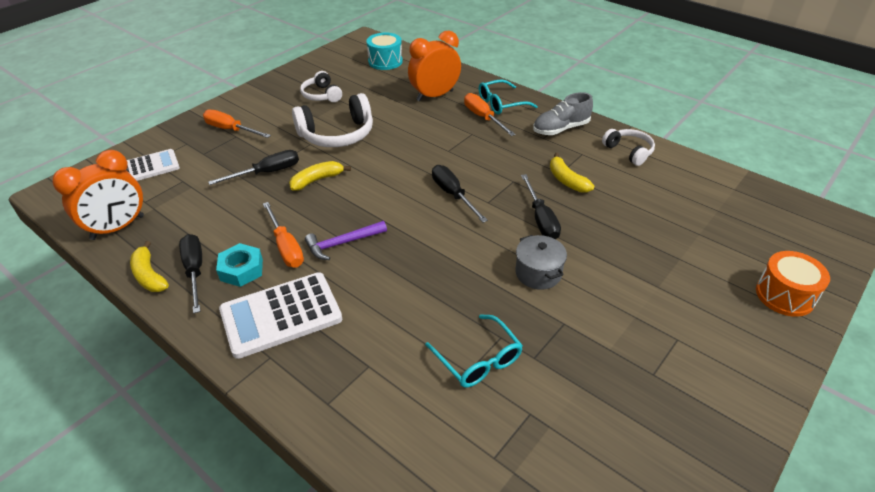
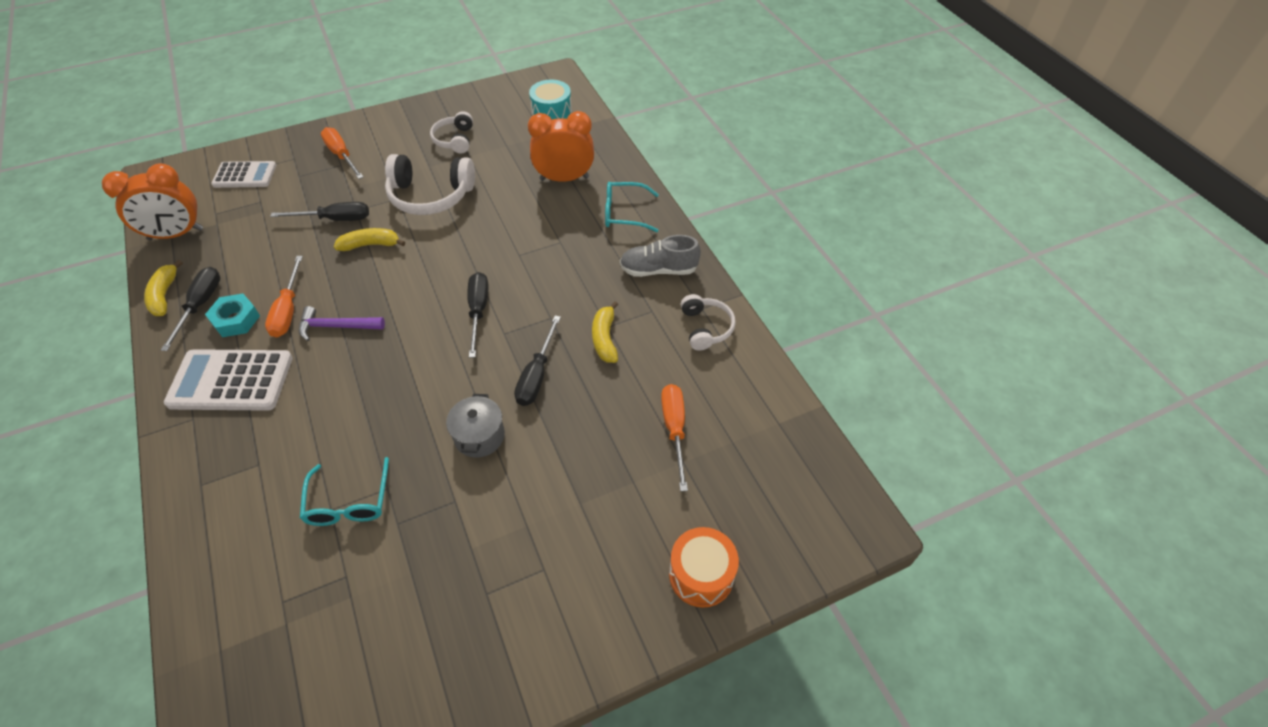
camera: 25 degrees right, 10 degrees up
orange screwdriver [464,93,515,136] -> orange screwdriver moved to [661,384,688,492]

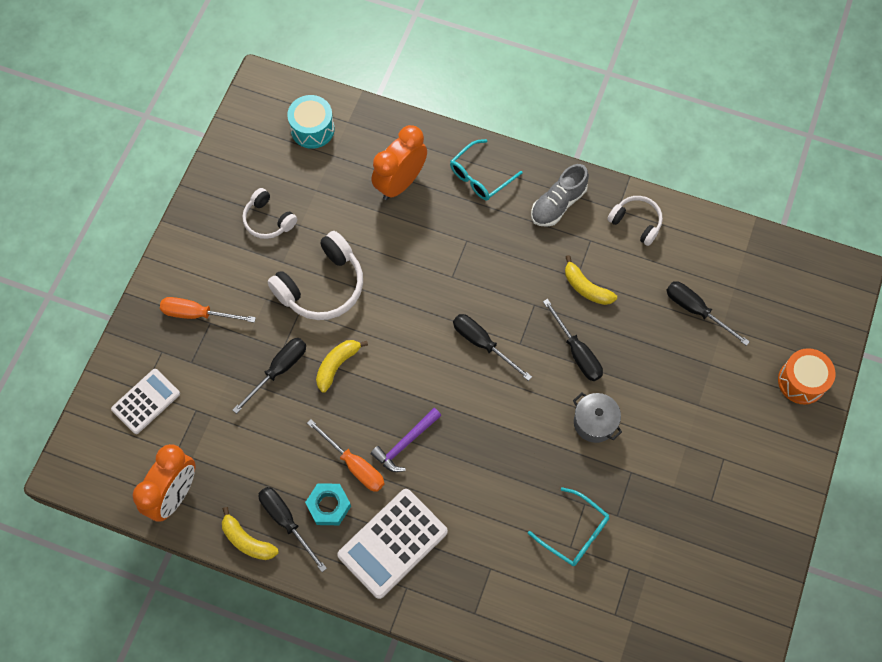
camera: 45 degrees left, 15 degrees up
orange screwdriver [661,384,688,492] -> black screwdriver [666,281,750,346]

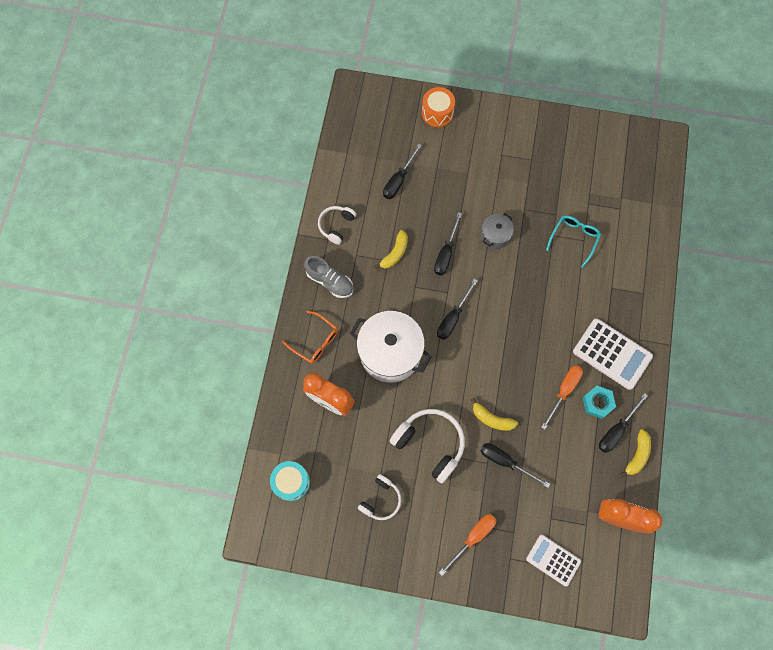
camera: 100 degrees left, 5 degrees up
orange screwdriver [160,297,256,323] -> orange screwdriver turned 135 degrees counterclockwise [439,514,496,576]
purple hammer [371,408,441,472] -> none
turquoise glasses [450,139,523,201] -> orange glasses [282,310,338,364]
black screwdriver [543,299,603,381] -> black screwdriver turned 150 degrees clockwise [434,212,462,275]
none -> white pot [350,311,432,383]

